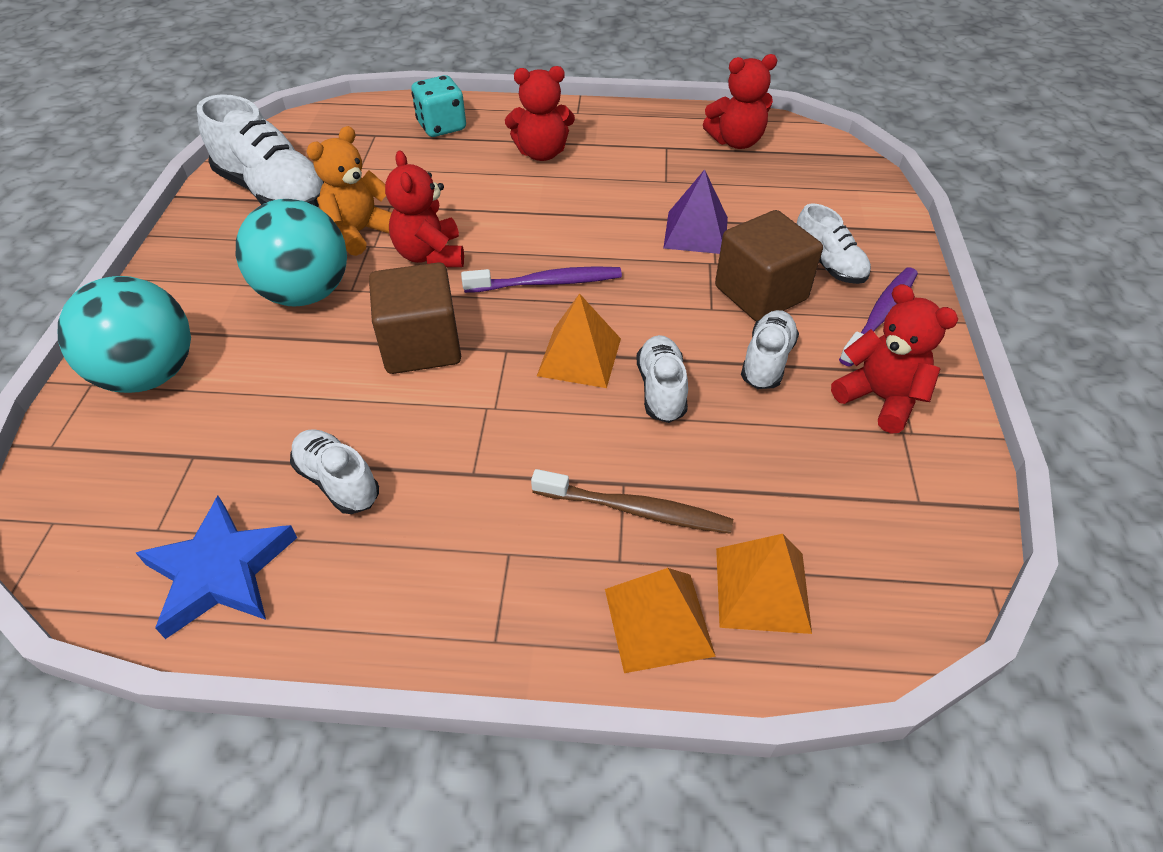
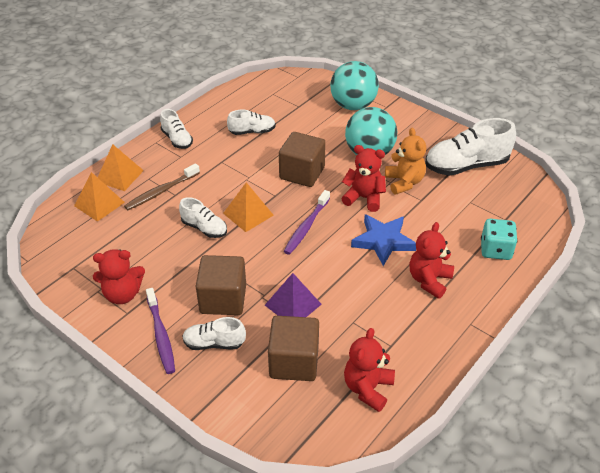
camera: 125 degrees right, 5 degrees down
blue star [136,496,297,639] -> blue star moved to [351,214,416,266]
white shoe [741,310,799,389] -> white shoe moved to [160,109,193,149]
none -> brown cube [268,316,319,381]

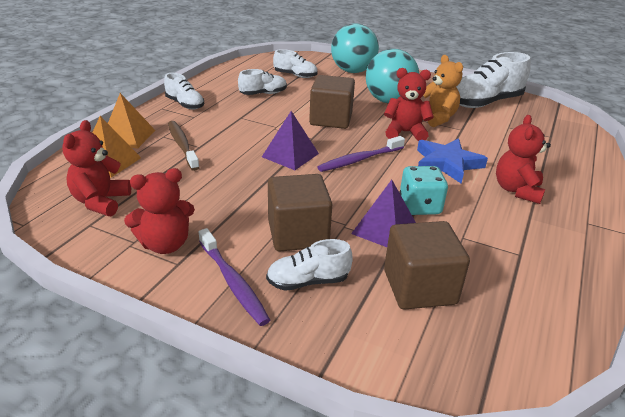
camera: 15 degrees left, 10 degrees down
brown toothbrush [124,163,200,210] -> brown toothbrush turned 120 degrees clockwise [168,121,200,171]
white shoe [179,197,227,238] -> white shoe moved to [273,49,317,78]
orange pyramid [223,182,274,232] -> purple pyramid [262,111,319,170]
purple toothbrush [284,190,330,255] -> purple toothbrush turned 45 degrees clockwise [317,136,405,172]
red teddy bear [344,328,395,412] -> red teddy bear moved to [62,120,131,216]
turquoise dice [481,219,518,260] -> turquoise dice moved to [399,166,448,215]

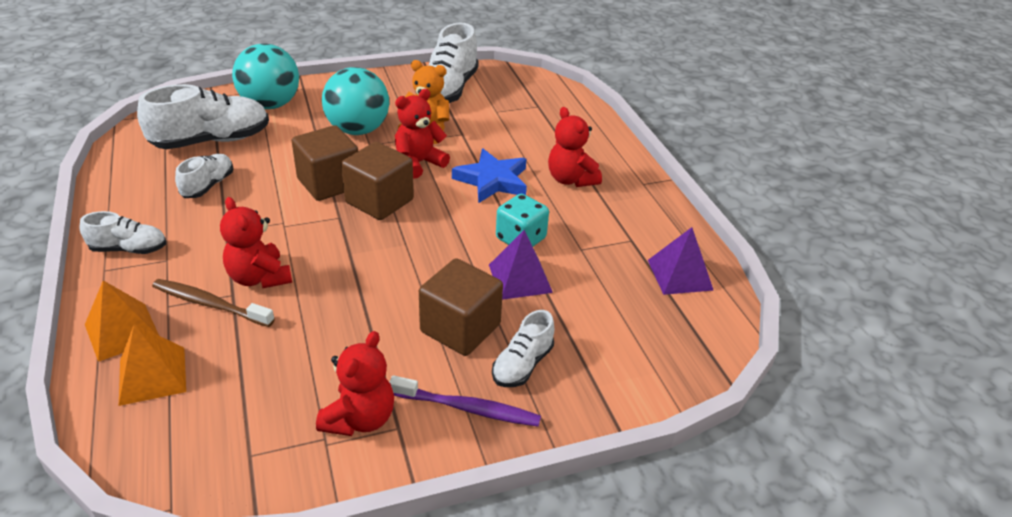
camera: 45 degrees left, 5 degrees up
red teddy bear [62,120,131,216] -> red teddy bear moved to [220,197,292,288]
purple pyramid [262,111,319,170] -> purple pyramid moved to [648,227,714,295]
white shoe [273,49,317,78] -> white shoe [137,84,269,149], size x1.81
purple toothbrush [317,136,405,172] -> none
brown cube [384,221,470,310] -> brown cube moved to [341,142,414,220]

